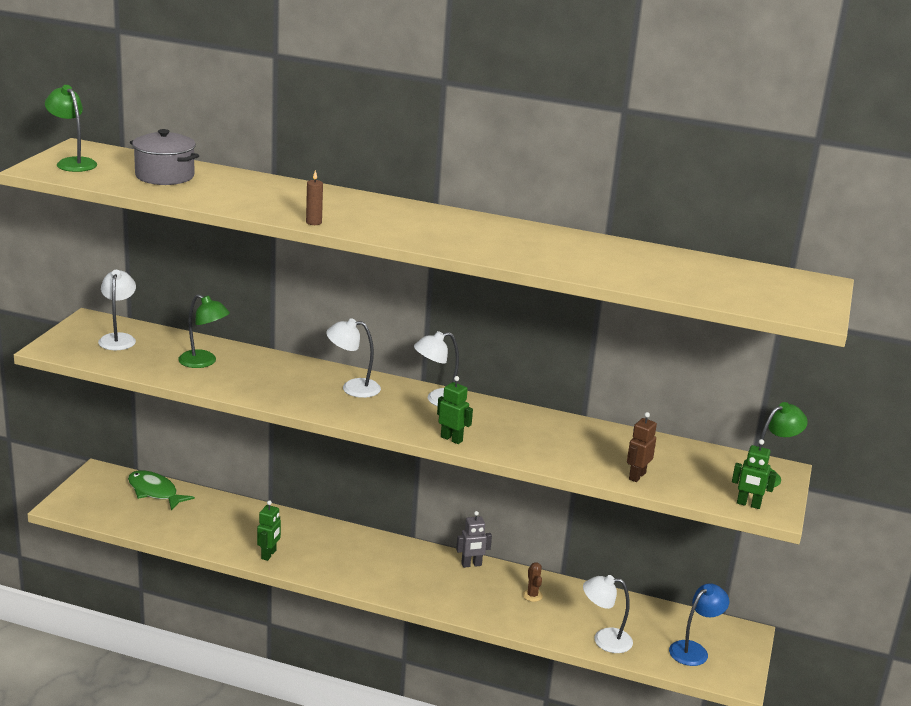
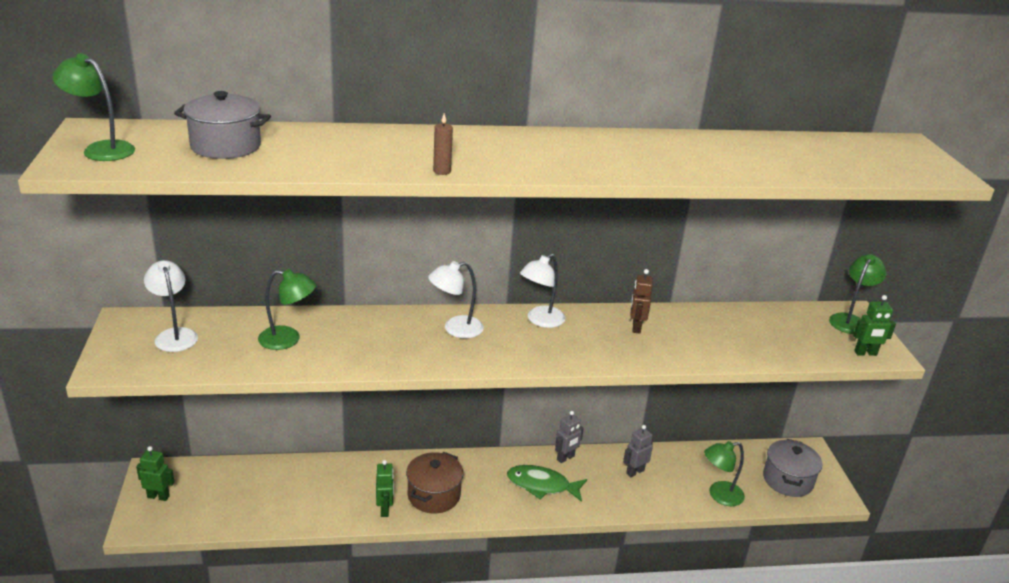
camera: 25 degrees left, 5 degrees up
green fish [128,470,195,510] -> green fish moved to [507,465,587,502]
green robot [437,376,473,444] -> green robot moved to [136,446,175,501]
brown cactus [522,562,543,602] -> grey robot [623,425,653,477]
white lamp [583,575,633,653] -> green lamp [704,441,745,506]
brown robot [627,412,657,482] -> brown robot moved to [630,269,653,334]
blue lamp [669,583,729,666] -> grey pot [763,439,822,497]
none -> brown pot [406,452,464,513]

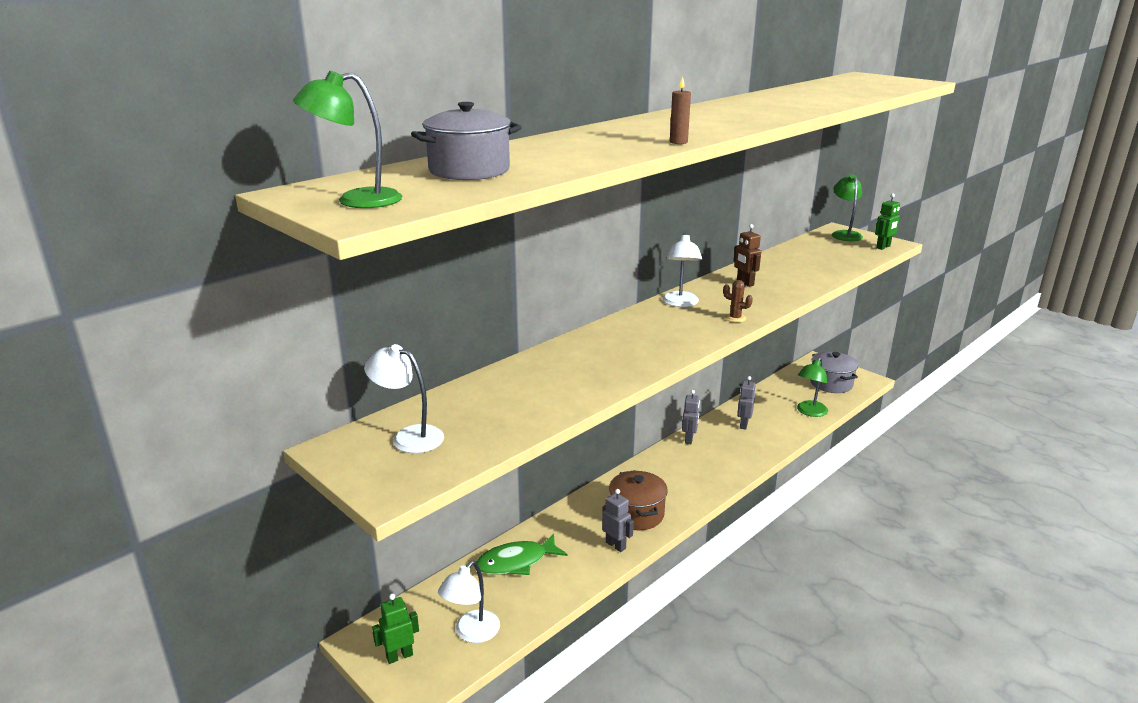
camera: 35 degrees left, 5 degrees down
green lamp [258,269,316,350] -> none
green robot [376,460,394,517] -> grey robot [602,489,634,552]
white lamp [428,261,484,338] -> white lamp moved to [438,561,500,643]
green fish [507,465,587,502] -> green fish moved to [476,533,568,575]
none -> brown cactus [723,280,753,323]

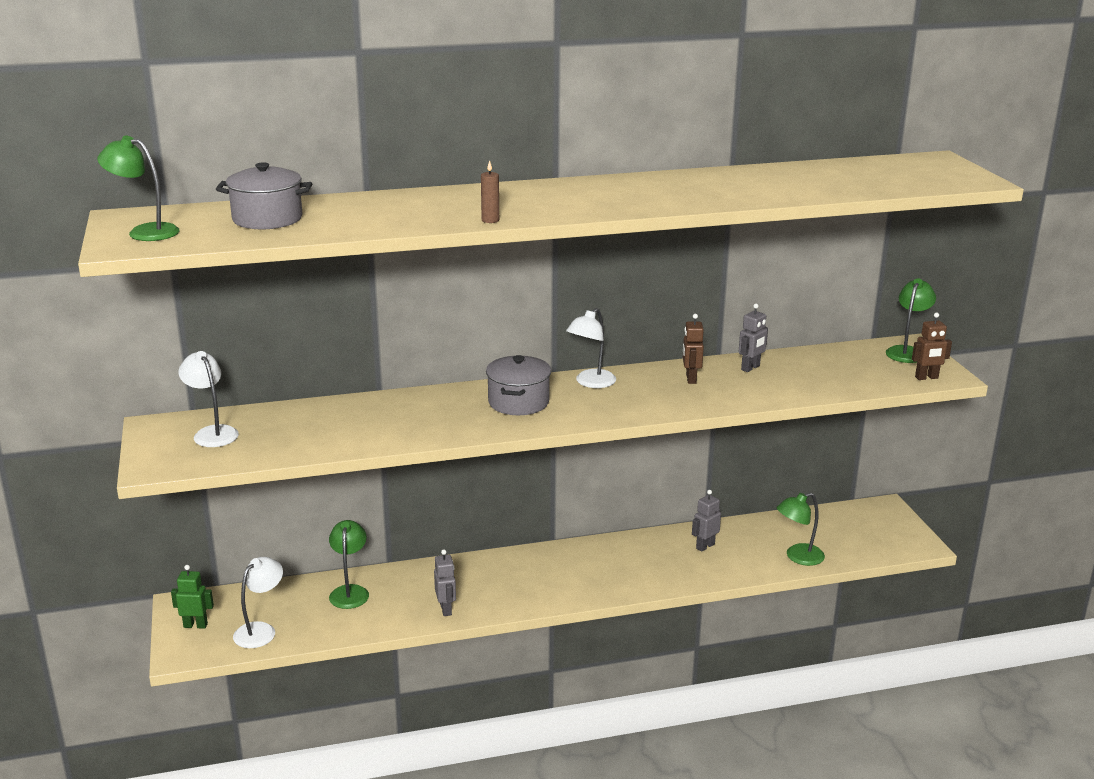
camera: 30 degrees right, 0 degrees up
white lamp [438,561,500,643] -> white lamp turned 150 degrees clockwise [233,557,283,648]
green fish [476,533,568,575] -> green lamp [329,520,369,609]
brown pot [609,470,668,530] -> none
grey robot [682,390,700,444] -> grey robot moved to [739,304,768,372]
brown cactus [723,280,753,323] -> none
grey pot [810,352,858,393] -> grey pot moved to [486,355,551,415]
green robot [875,193,900,250] -> brown robot [912,313,952,380]

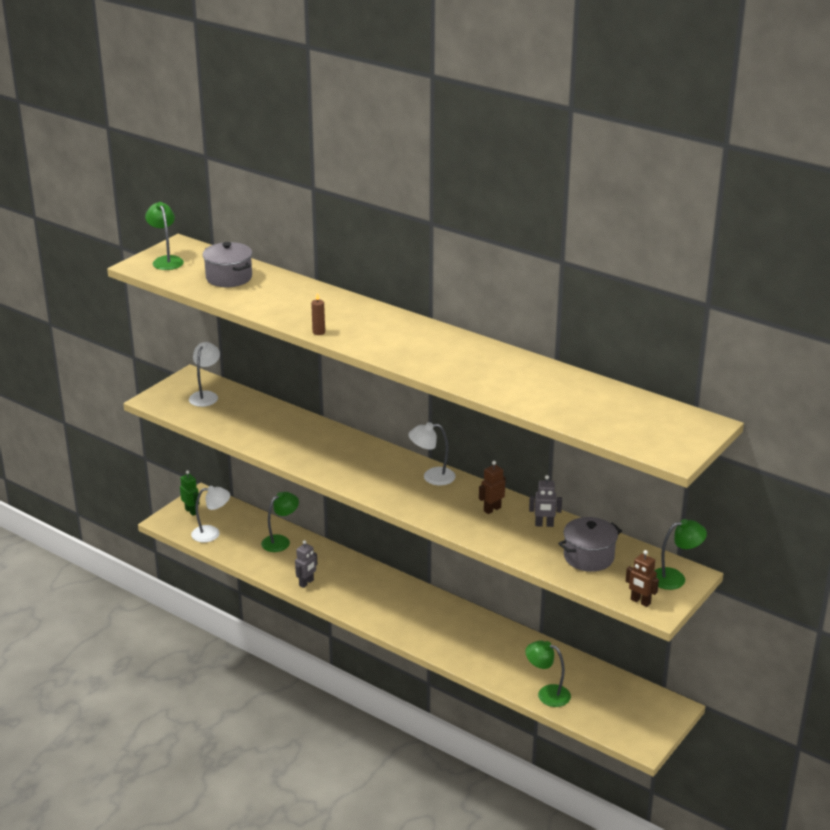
camera: 50 degrees right, 5 degrees up
grey pot [486,355,551,415] -> grey pot moved to [558,517,622,572]
grey robot [692,490,721,552] -> none

